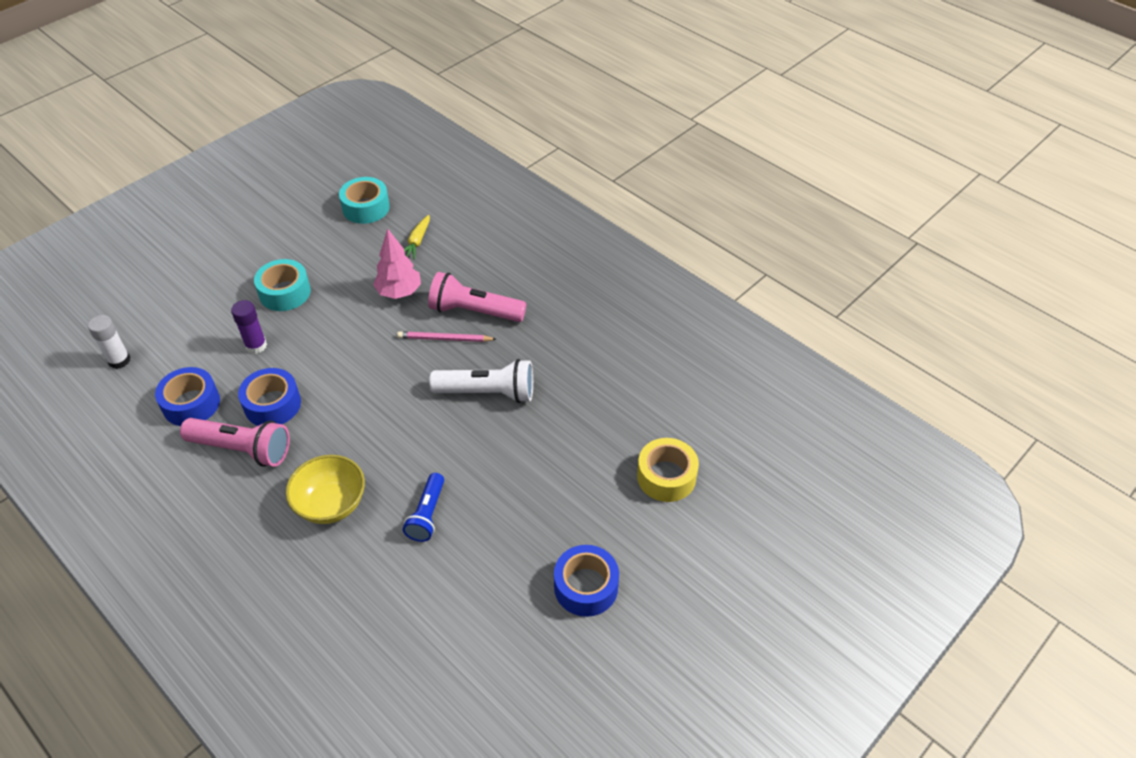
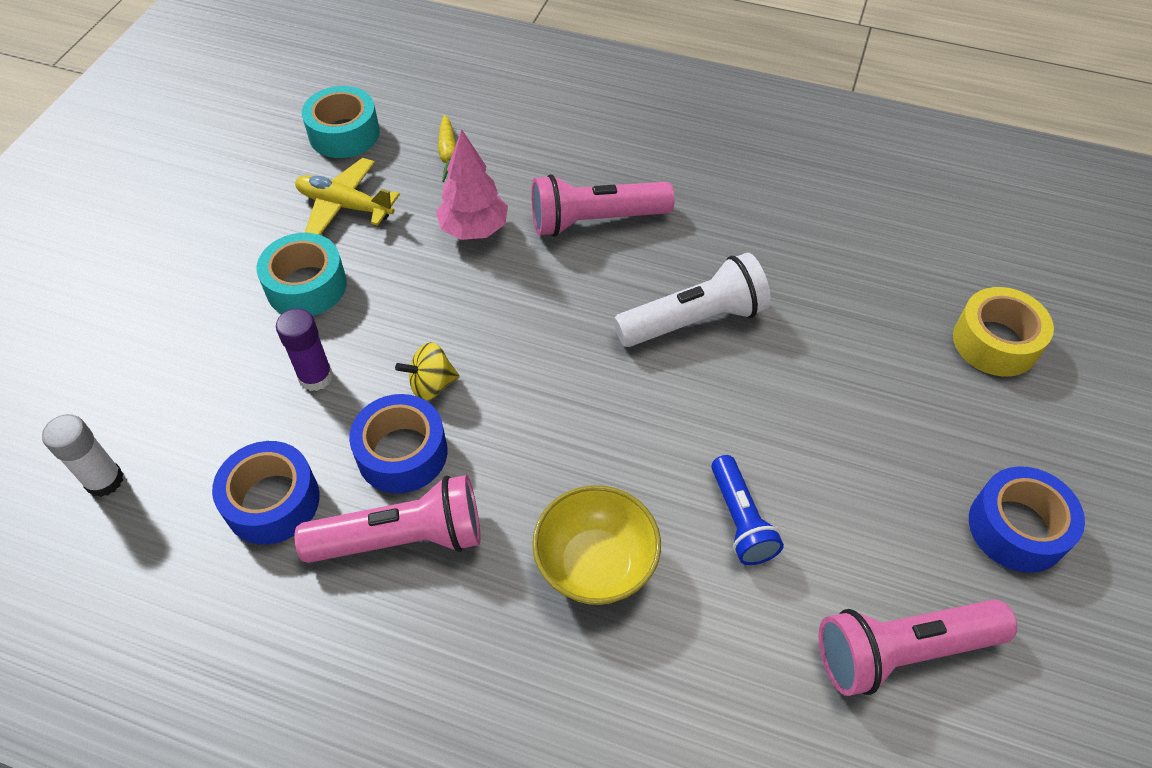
camera: 25 degrees left, 5 degrees up
pink pencil [397,331,496,342] -> none
none -> yellow plane [295,158,400,235]
none -> yellow spinning top [395,342,459,400]
none -> pink flashlight [819,599,1017,696]

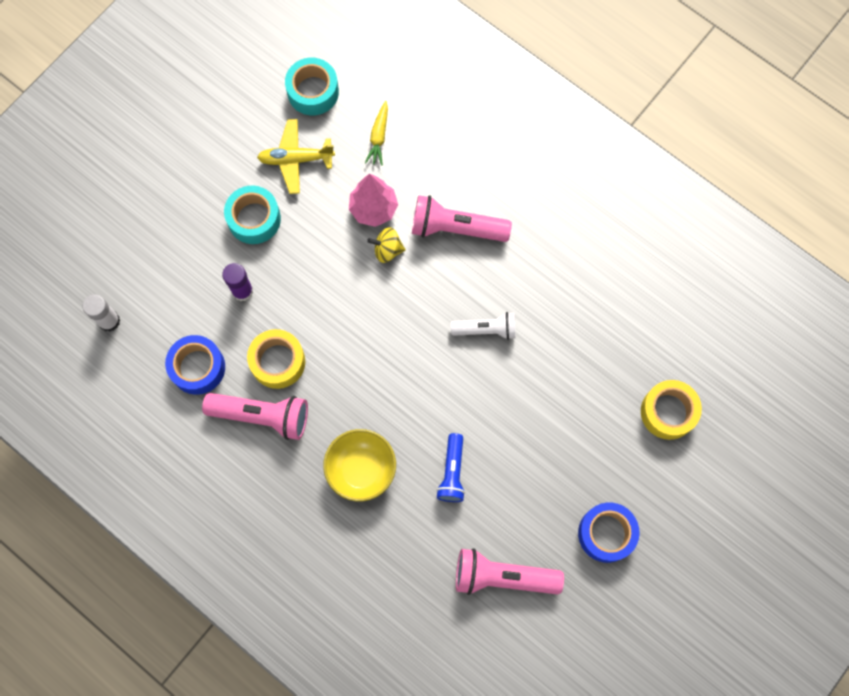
camera: 20 degrees right, 20 degrees up
yellow plane [295,158,400,235] -> yellow plane turned 45 degrees counterclockwise [257,119,335,194]
blue tape [349,394,447,493] -> yellow tape [247,329,305,389]
yellow spinning top [395,342,459,400] -> yellow spinning top moved to [367,227,406,263]
white flashlight [614,253,771,347] -> white flashlight [451,312,516,340], size x0.65

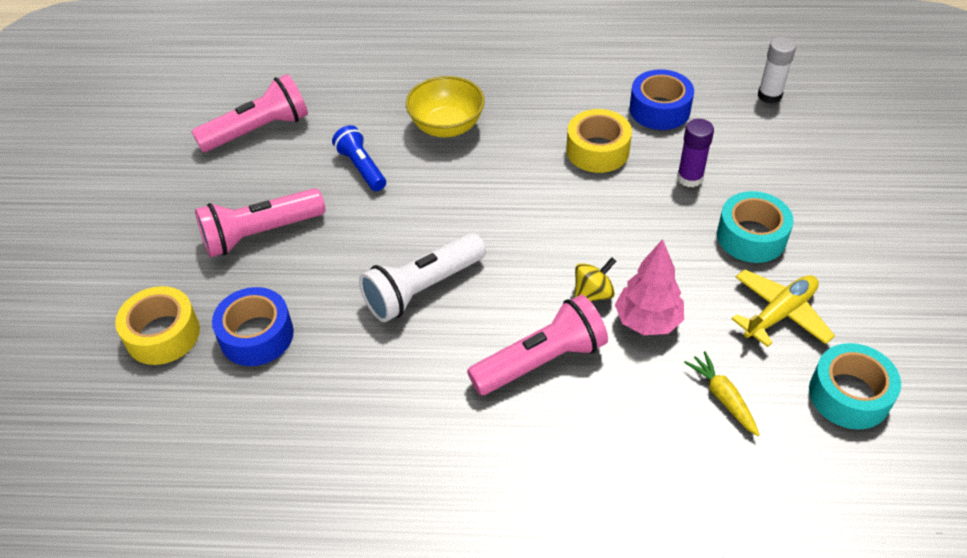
camera: 145 degrees right, 25 degrees down
pink flashlight [202,393,308,440] -> pink flashlight moved to [195,188,325,257]
white flashlight [451,312,516,340] -> white flashlight [359,233,486,322], size x1.54
blue tape [578,503,640,563] -> blue tape moved to [212,287,294,366]

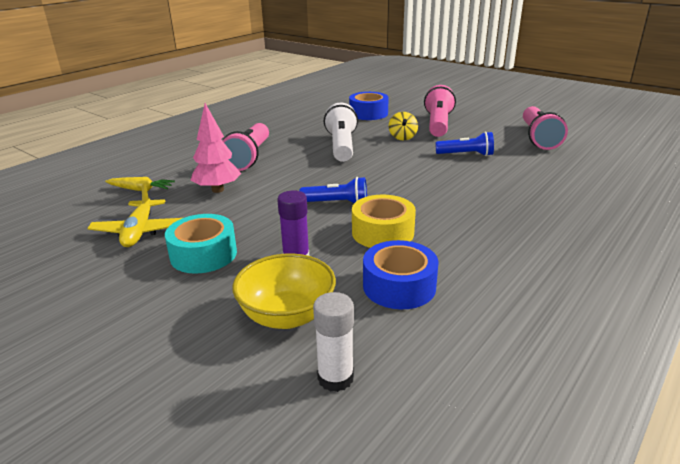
camera: 125 degrees right, 20 degrees down
yellow tape [115,286,200,365] -> none
yellow bowl [406,76,485,137] -> yellow bowl moved to [232,253,336,329]
yellow spinning top [574,257,616,301] -> yellow spinning top moved to [389,112,418,140]
turquoise tape [809,343,901,430] -> none
none -> blue flashlight [299,177,367,203]

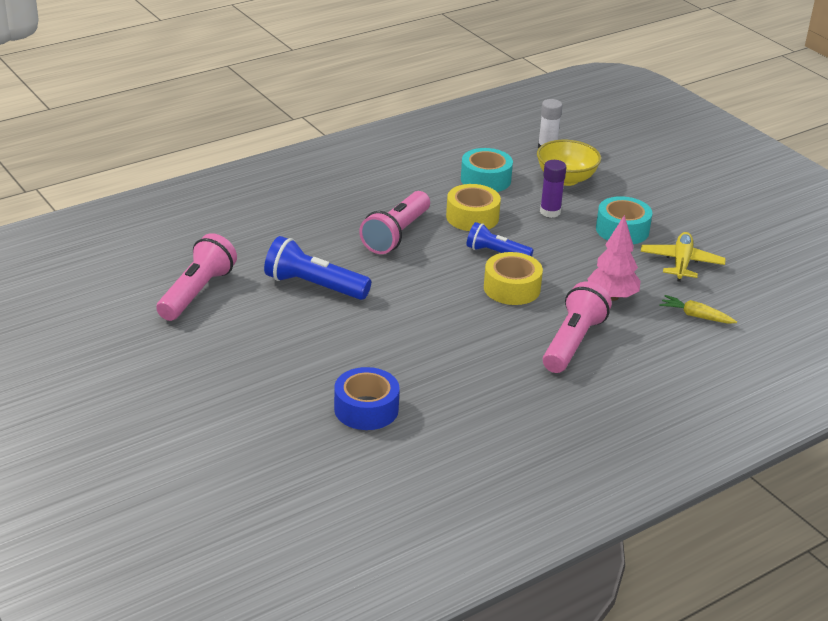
camera: 165 degrees left, 5 degrees up
white flashlight [324,102,358,162] -> none
blue tape [363,240,438,309] -> turquoise tape [461,148,513,192]
yellow spinning top [389,112,418,140] -> none
pink flashlight [424,85,456,137] -> pink flashlight moved to [359,191,430,254]
blue flashlight [436,132,494,156] -> blue flashlight [264,236,371,300], size x1.54
none -> yellow tape [484,252,543,305]

